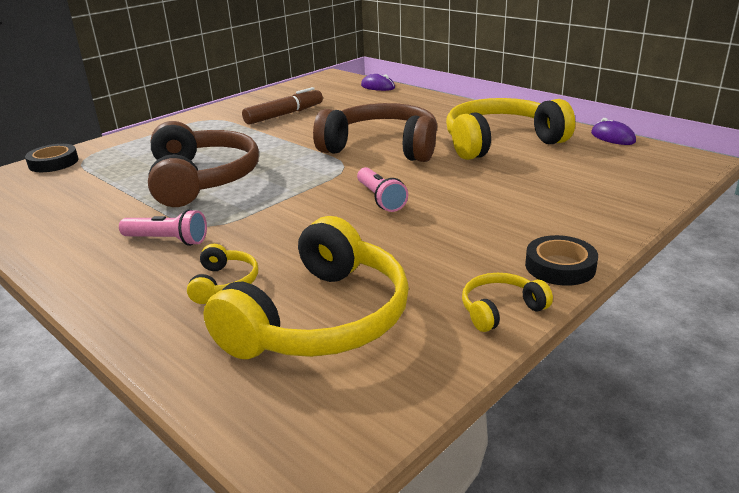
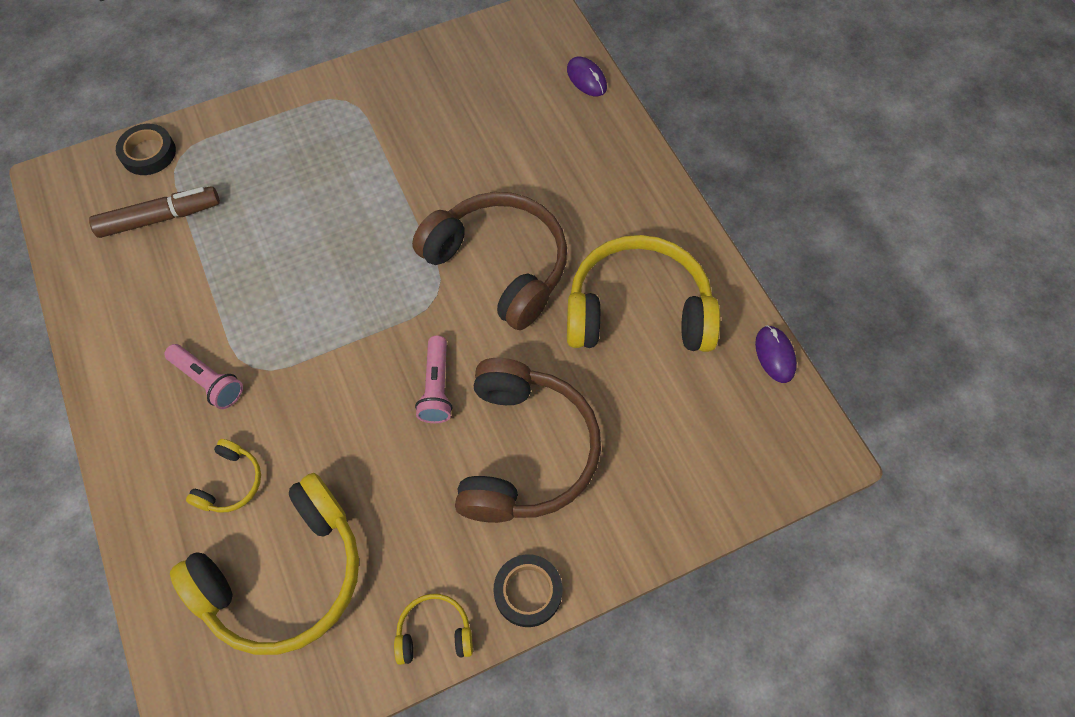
camera: 20 degrees right, 35 degrees up
brown headphones [148,121,259,207] -> brown headphones moved to [455,358,601,523]
brown marker [242,87,323,125] -> brown marker moved to [89,186,220,238]

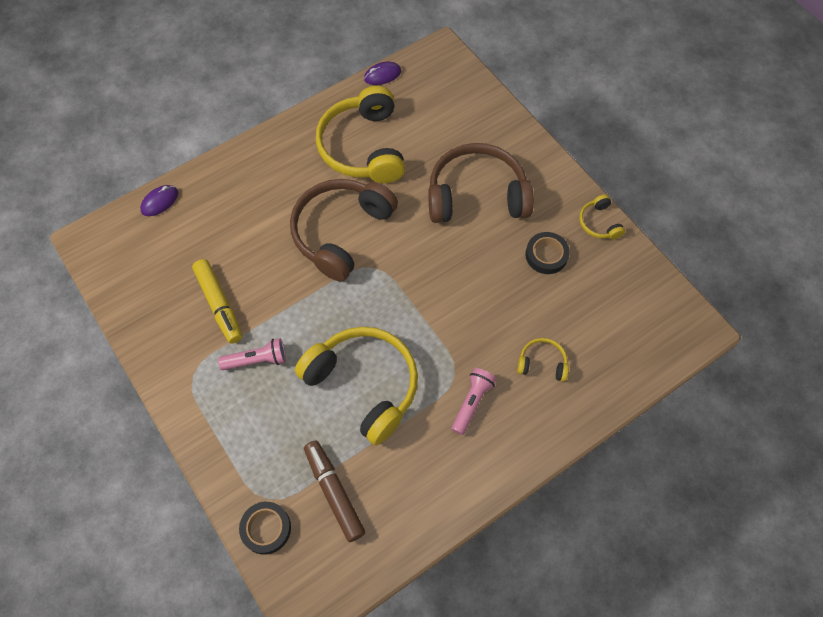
camera: 100 degrees left, 0 degrees up
yellow headphones [170,473,359,655] -> yellow headphones moved to [295,327,418,445]
pink flashlight [415,336,453,423] -> pink flashlight moved to [218,338,286,370]
black tape [493,554,563,627] -> black tape moved to [525,232,570,274]
none -> yellow marker [192,259,242,344]

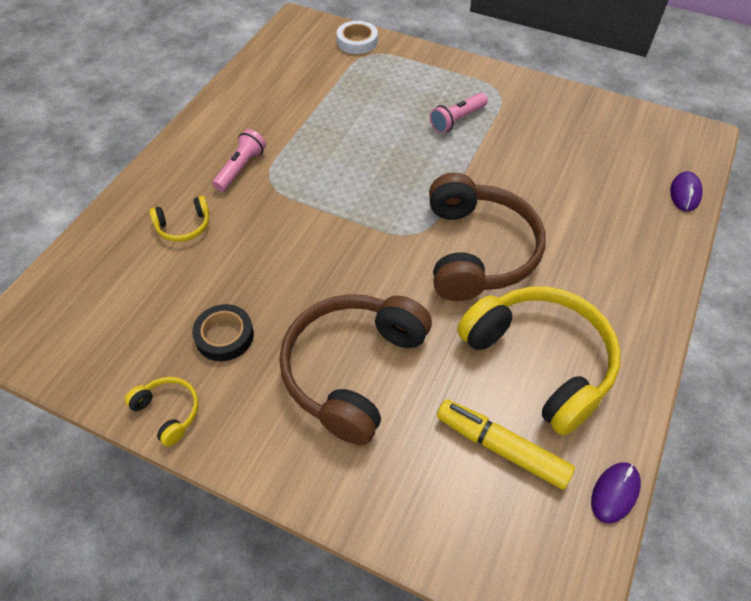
camera: 150 degrees right, 10 degrees down
yellow marker [192,259,242,344] -> yellow marker moved to [437,399,575,490]
black tape [239,502,291,555] -> white tape [337,21,378,54]
yellow headphones [295,327,418,445] -> none
brown marker [304,440,366,542] -> none
brown headphones [428,143,534,223] -> brown headphones turned 150 degrees clockwise [279,294,432,445]
pink flashlight [451,368,497,435] -> pink flashlight turned 150 degrees counterclockwise [212,129,266,192]

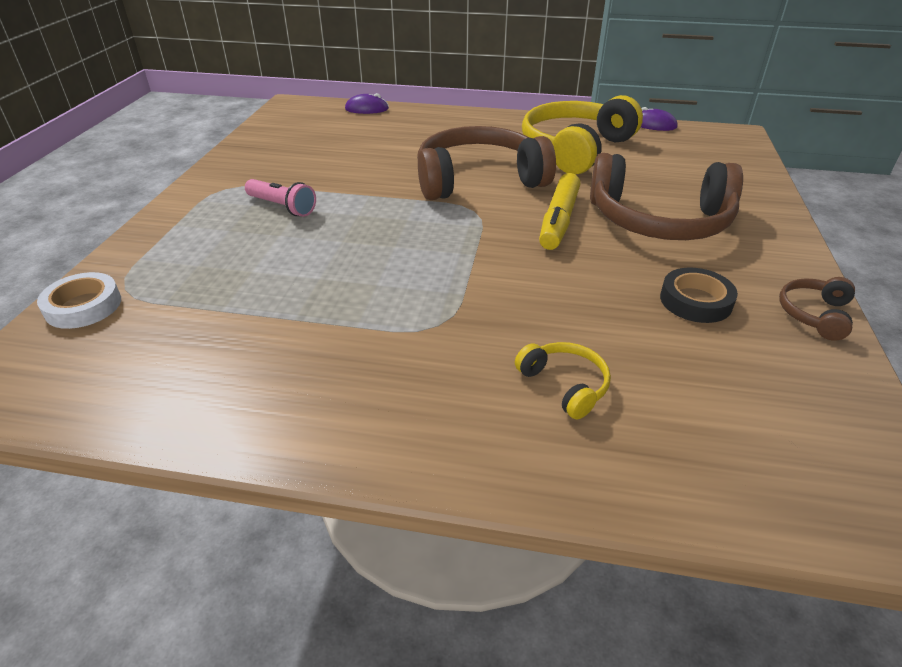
camera: 105 degrees left, 15 degrees down
yellow headphones [125,377,199,446] -> brown headphones [779,277,855,341]
pink flashlight [212,129,266,192] -> none
yellow marker [437,399,575,490] -> yellow marker moved to [539,173,580,250]

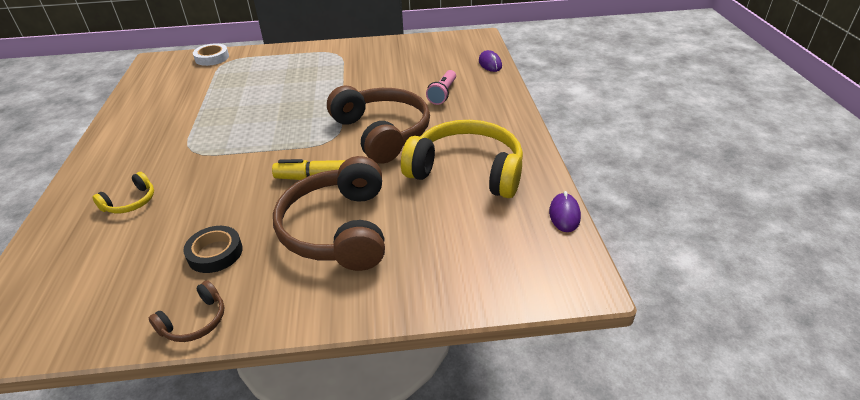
camera: 75 degrees right, 0 degrees up
pink flashlight [245,179,316,217] -> pink flashlight moved to [426,70,456,105]
brown headphones [779,277,855,341] -> brown headphones turned 120 degrees clockwise [149,280,224,342]

